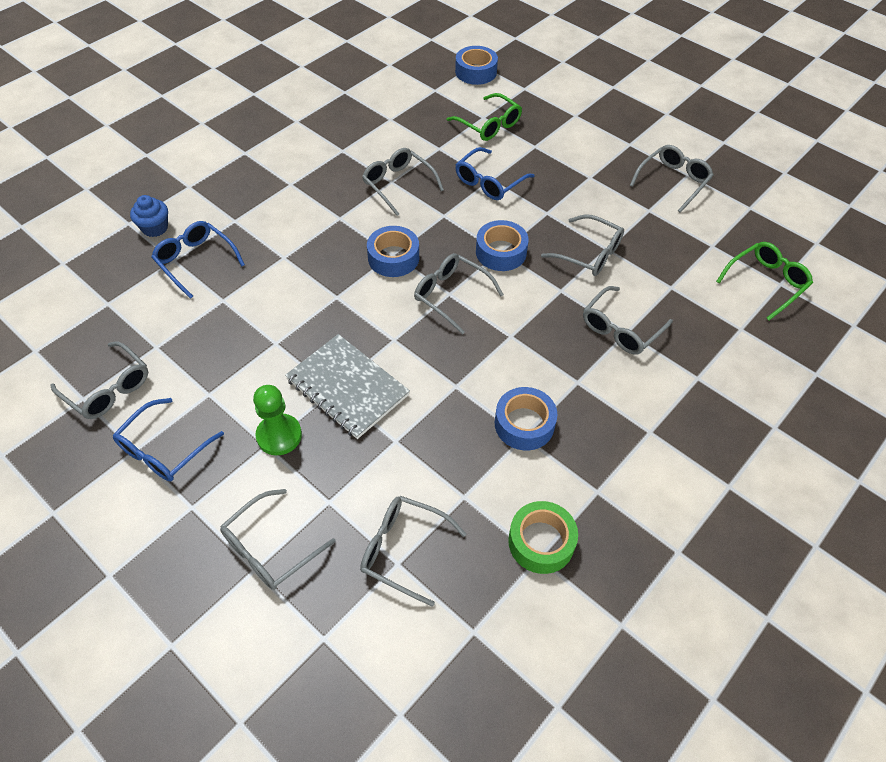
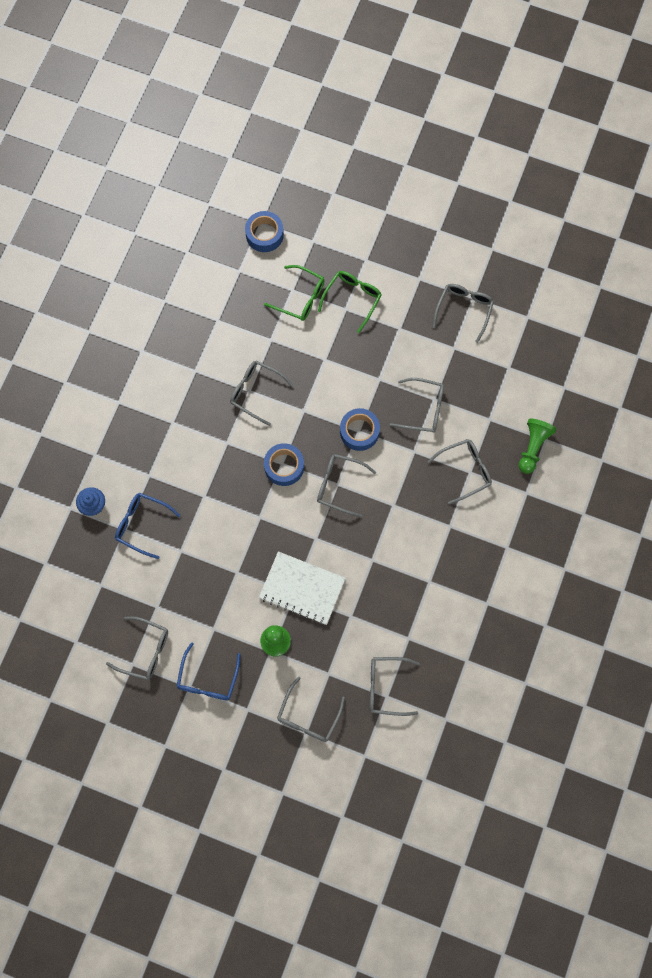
camera: 20 degrees left, 20 degrees up
grey notebook [285,334,410,439] -> white notebook [259,551,346,625]
blue glasses [455,147,534,200] -> none
blue tape [495,387,557,450] -> none
green tape [508,501,578,574] -> none
grey glasses [583,286,673,355] -> grey glasses turned 135 degrees counterclockwise [428,439,492,504]
green glasses [716,242,813,320] -> green glasses moved to [318,271,382,333]
none -> green pawn [519,419,557,474]

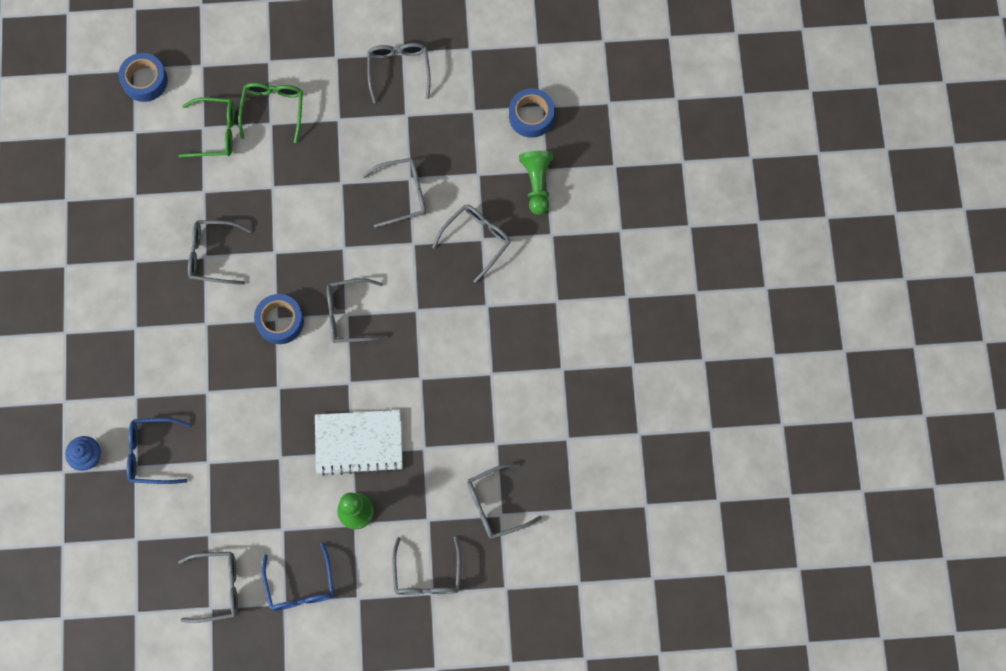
camera: 25 degrees left, 0 degrees up
blue tape [340,408,380,451] -> blue tape moved to [509,88,555,138]

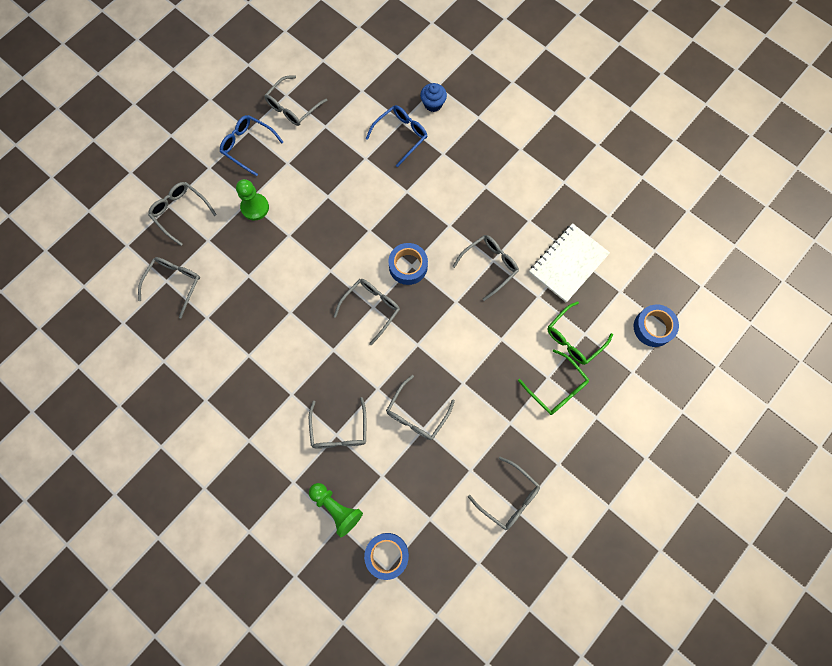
camera: 135 degrees right, 0 degrees up
white notebook [315,410,403,476] -> white notebook moved to [529,223,610,302]

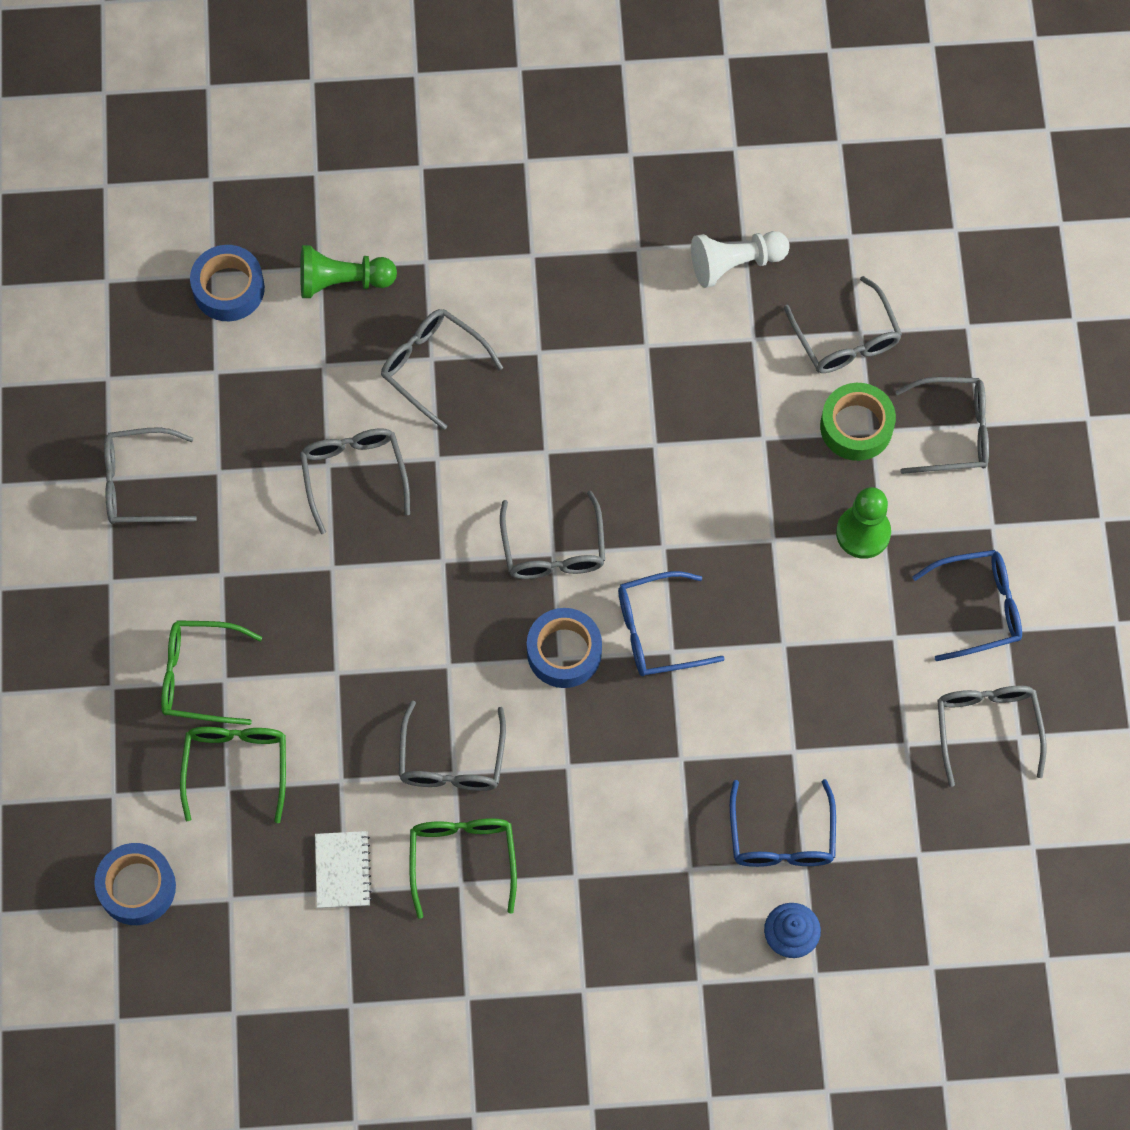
camera: 135 degrees right, 5 degrees down
white notebook [529,223,610,302] -> white notebook [315,831,372,908], size x0.55
none -> green glasses [409,818,517,919]
none -> blue glasses [618,571,725,676]
none -> white pawn [691,231,790,288]
none -> green tape [820,383,896,461]

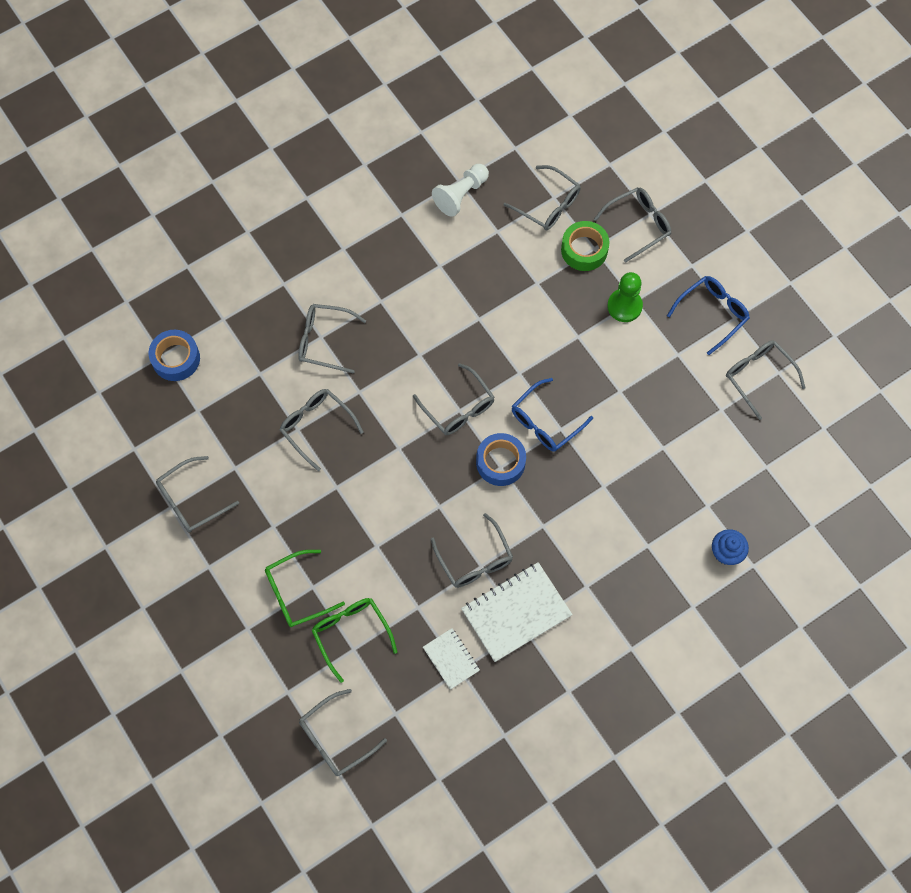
camera: 30 degrees left, 0 degrees up
blue tape [94,843,176,925] -> grey glasses [299,689,387,776]
green pawn [300,245,397,298] -> none
green glasses [409,818,517,919] -> white notebook [461,562,573,662]
blue glasses [730,779,836,867] -> none

